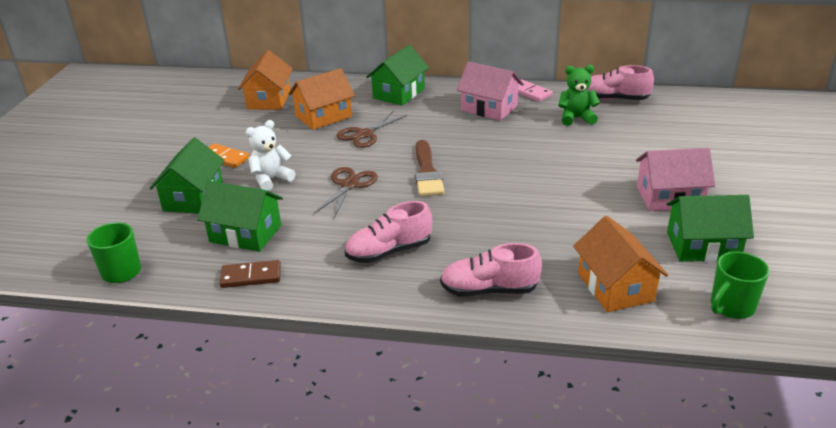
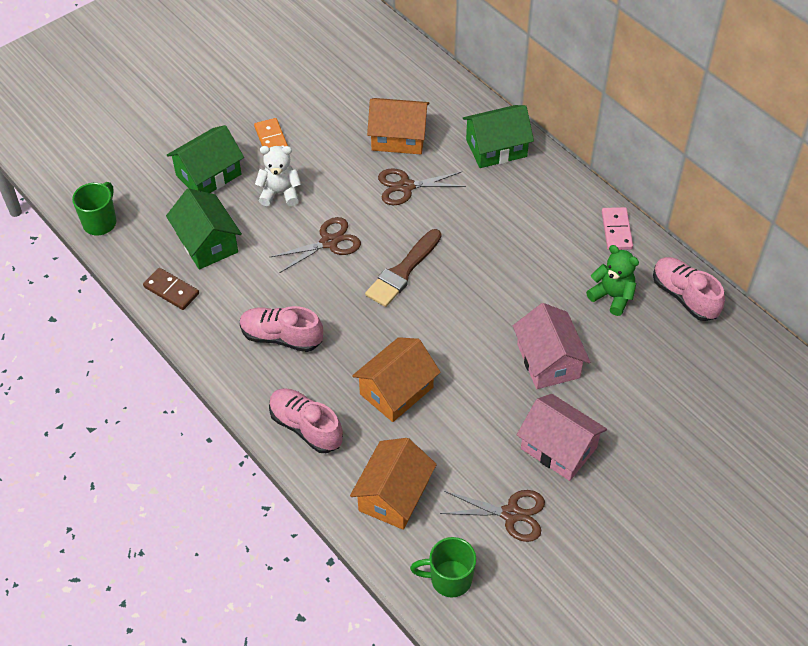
camera: 40 degrees right, 20 degrees up
orange house [238,50,292,110] -> orange house moved to [352,337,441,422]
pink house [457,62,523,121] -> pink house moved to [513,303,590,389]
green house [667,195,754,262] -> brown scissors [440,490,545,542]

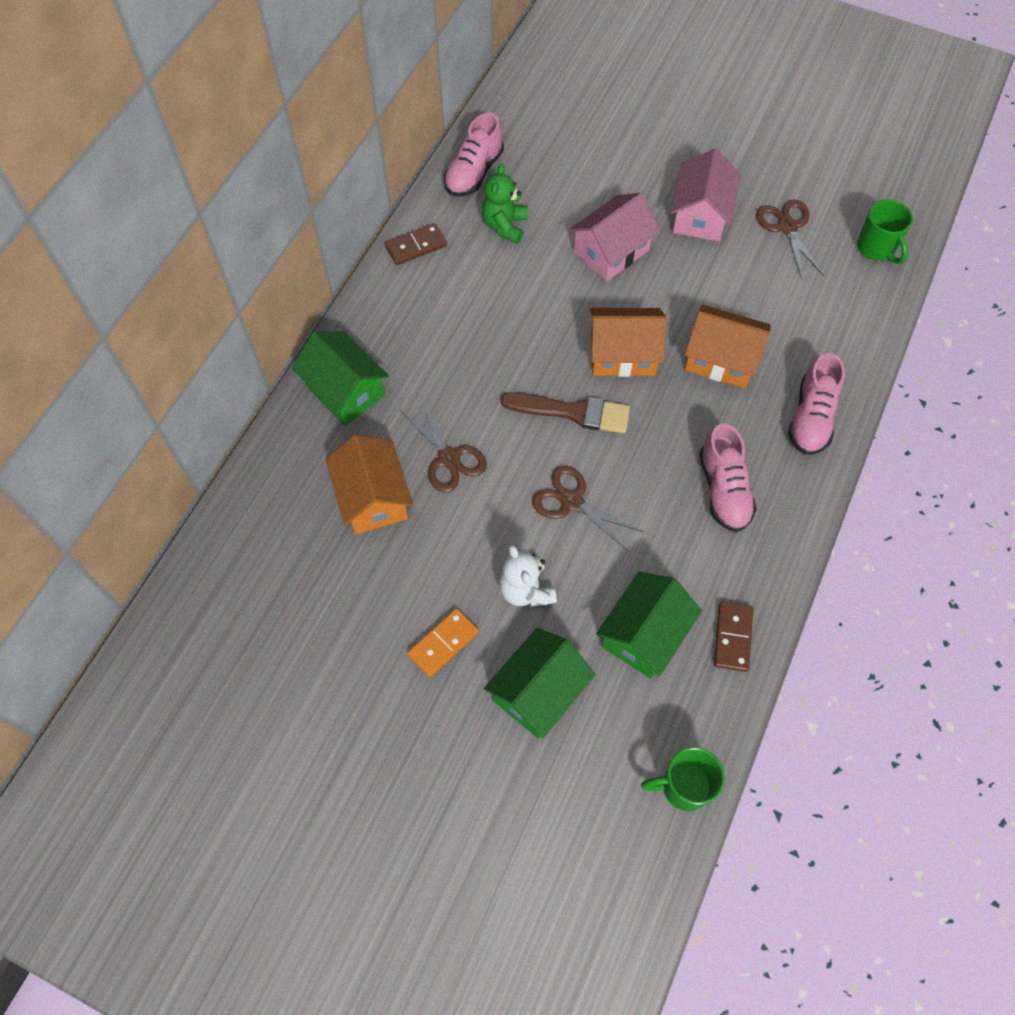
camera: 115 degrees left, 10 degrees up
green house [166,125,244,193] -> green house turned 75 degrees counterclockwise [484,628,596,739]
orange house [350,438,437,530] -> orange house moved to [590,308,666,377]
pink domino [602,207,633,250] -> brown domino [385,223,447,265]

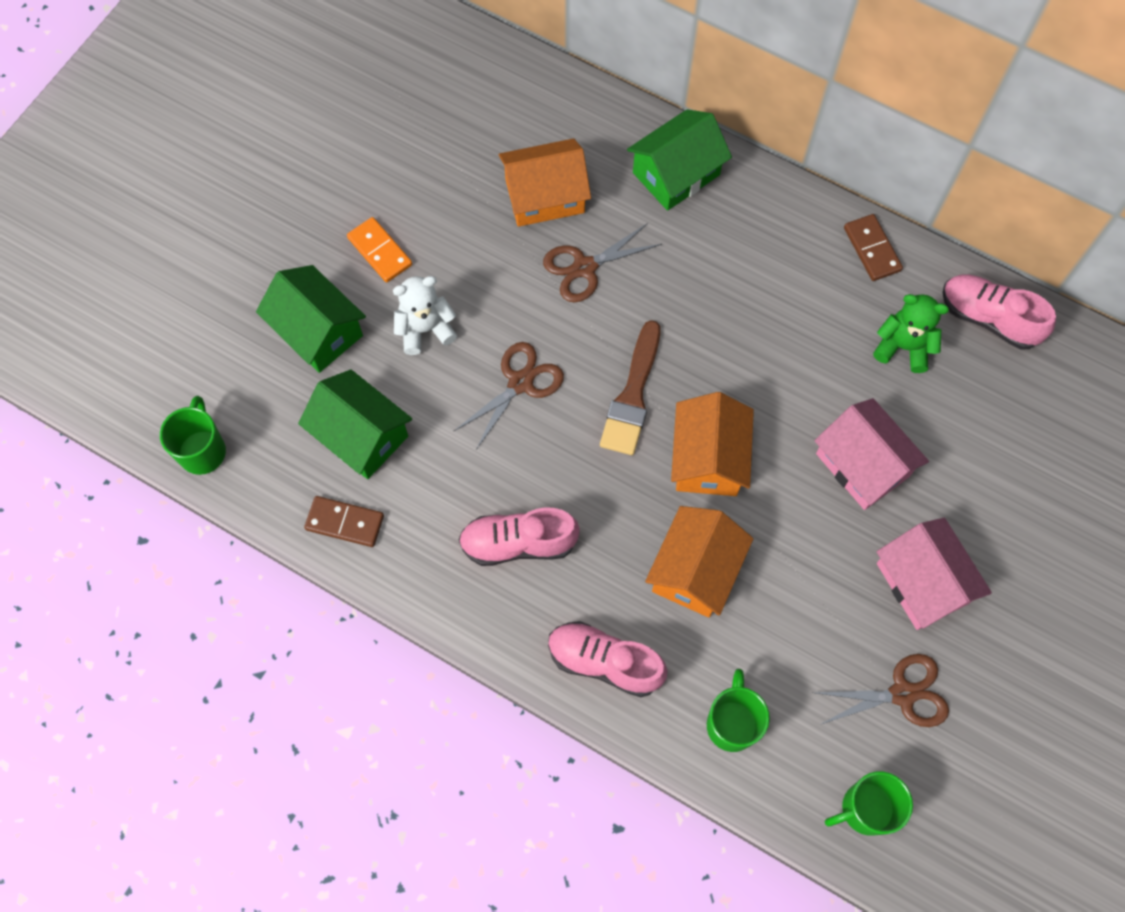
camera: 95 degrees right, 5 degrees up
pink house [670,149,741,242] -> pink house turned 45 degrees clockwise [877,518,992,630]
none -> green mug [707,669,770,752]

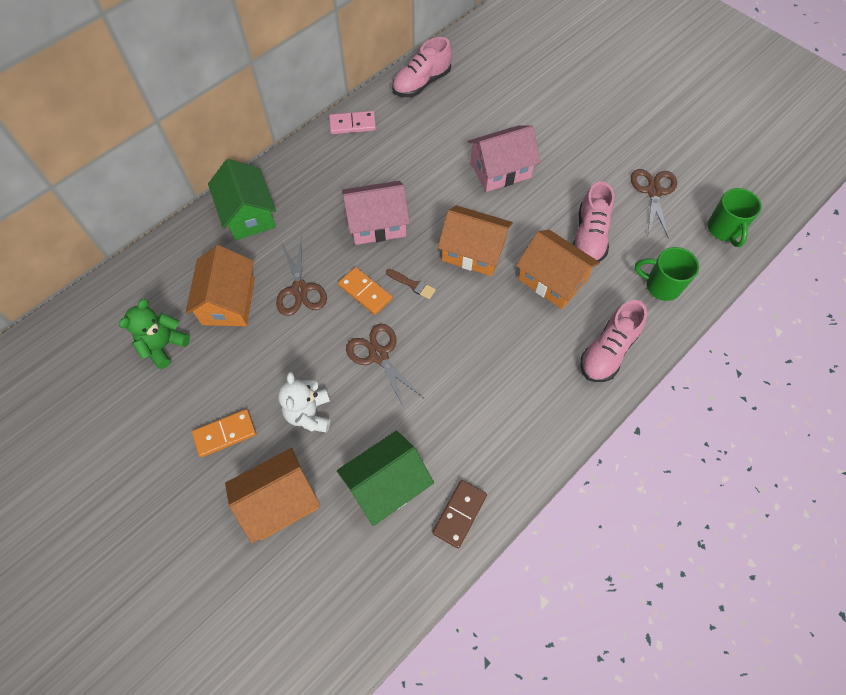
camera: 75 degrees left, 5 degrees down
green mug [160,396,226,475] -> none
green house [256,265,366,373] -> orange house [225,448,320,543]
pink shoe [459,507,580,566] -> pink shoe moved to [573,181,614,262]
brown brush [600,320,660,455] -> brown brush [386,269,436,299], size x0.50
brown domino [844,214,903,281] -> pink domino [329,111,376,134]
green teddy bear [873,294,949,373] -> green teddy bear moved to [119,299,190,369]
pink house [877,518,992,630] -> pink house moved to [342,181,410,245]
none -> orange domino [338,267,392,315]

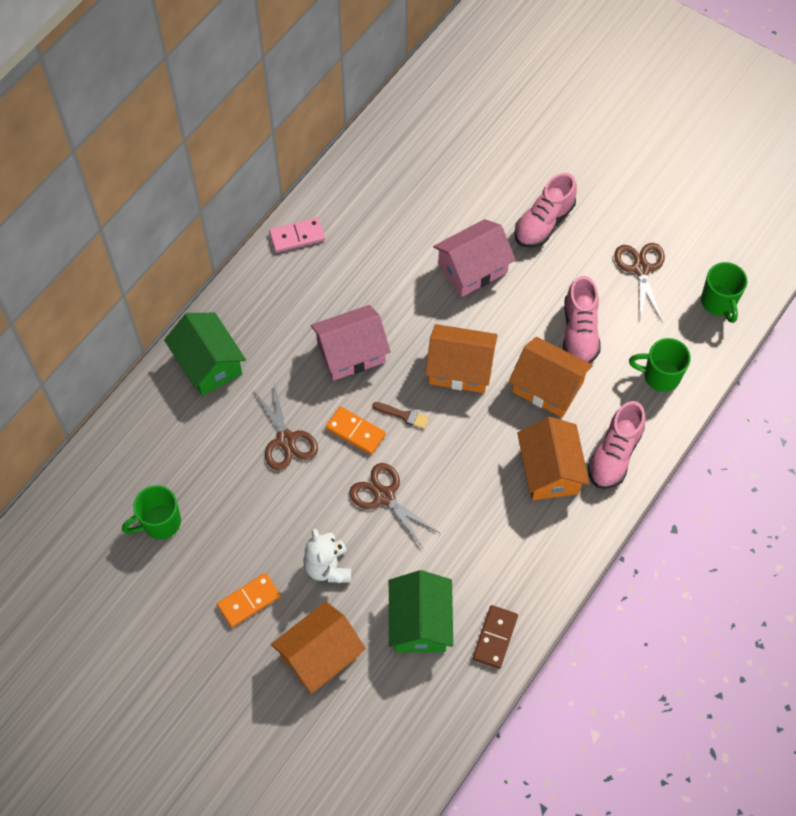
camera: 10 degrees left, 0 degrees up
green teddy bear [119,299,190,369] -> green mug [122,485,181,539]
orange house [185,245,255,326] -> orange house moved to [517,417,590,500]
green house [337,430,434,526] -> green house turned 45 degrees counterclockwise [389,570,453,652]
pink shoe [392,37,452,97] -> pink shoe moved to [514,173,577,247]

